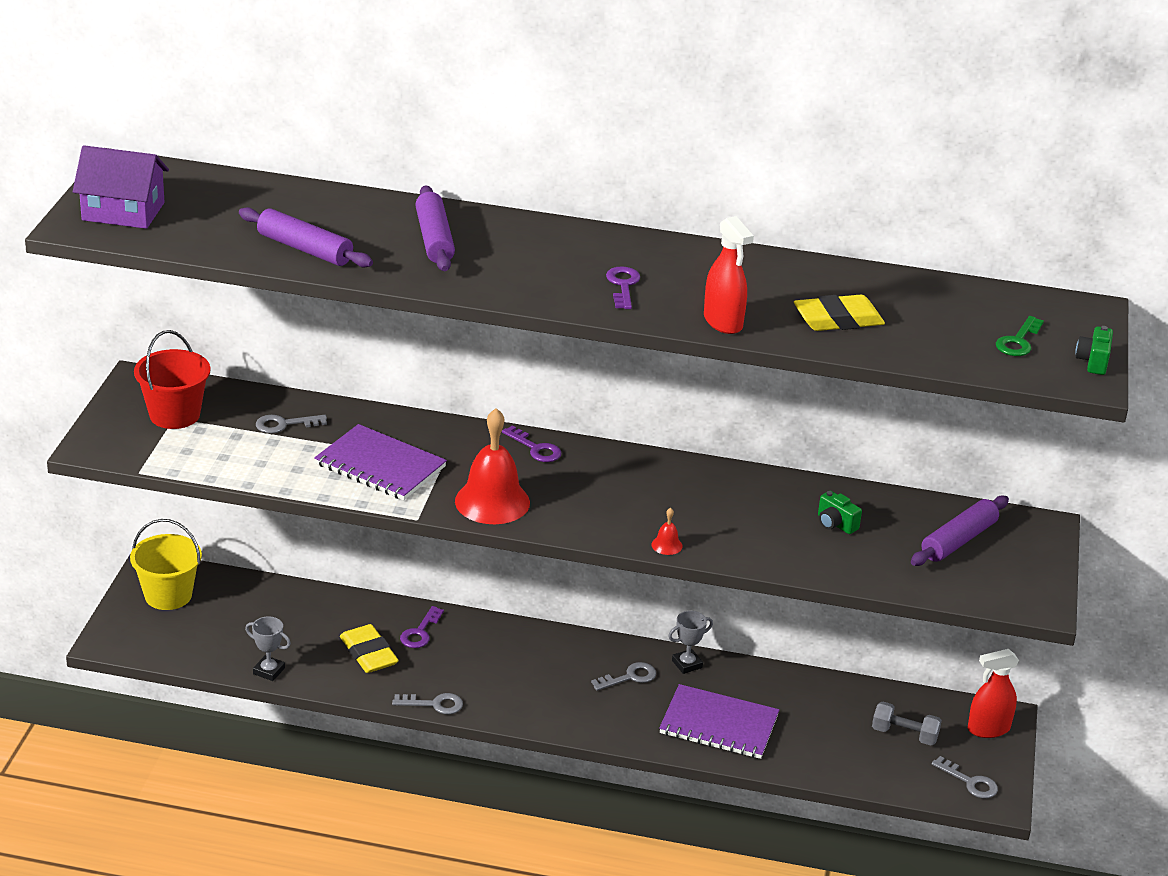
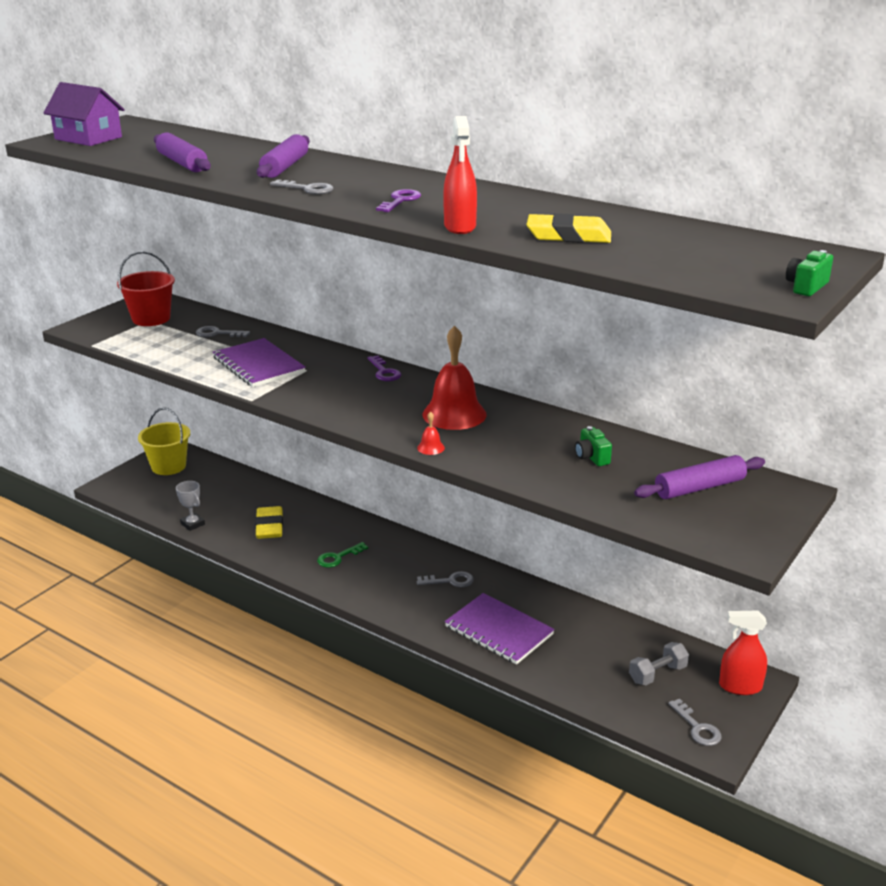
camera: 25 degrees right, 5 degrees down
grey key [392,693,463,714] -> grey key moved to [270,179,334,194]
purple key [400,606,444,648] -> none
red bell [455,408,530,524] -> red bell moved to [423,326,487,430]
grey trophy [668,611,713,674] -> none
grey dumbbell [872,702,942,746] -> grey dumbbell turned 75 degrees counterclockwise [629,642,689,685]
green key [996,316,1044,356] -> green key moved to [317,542,368,567]

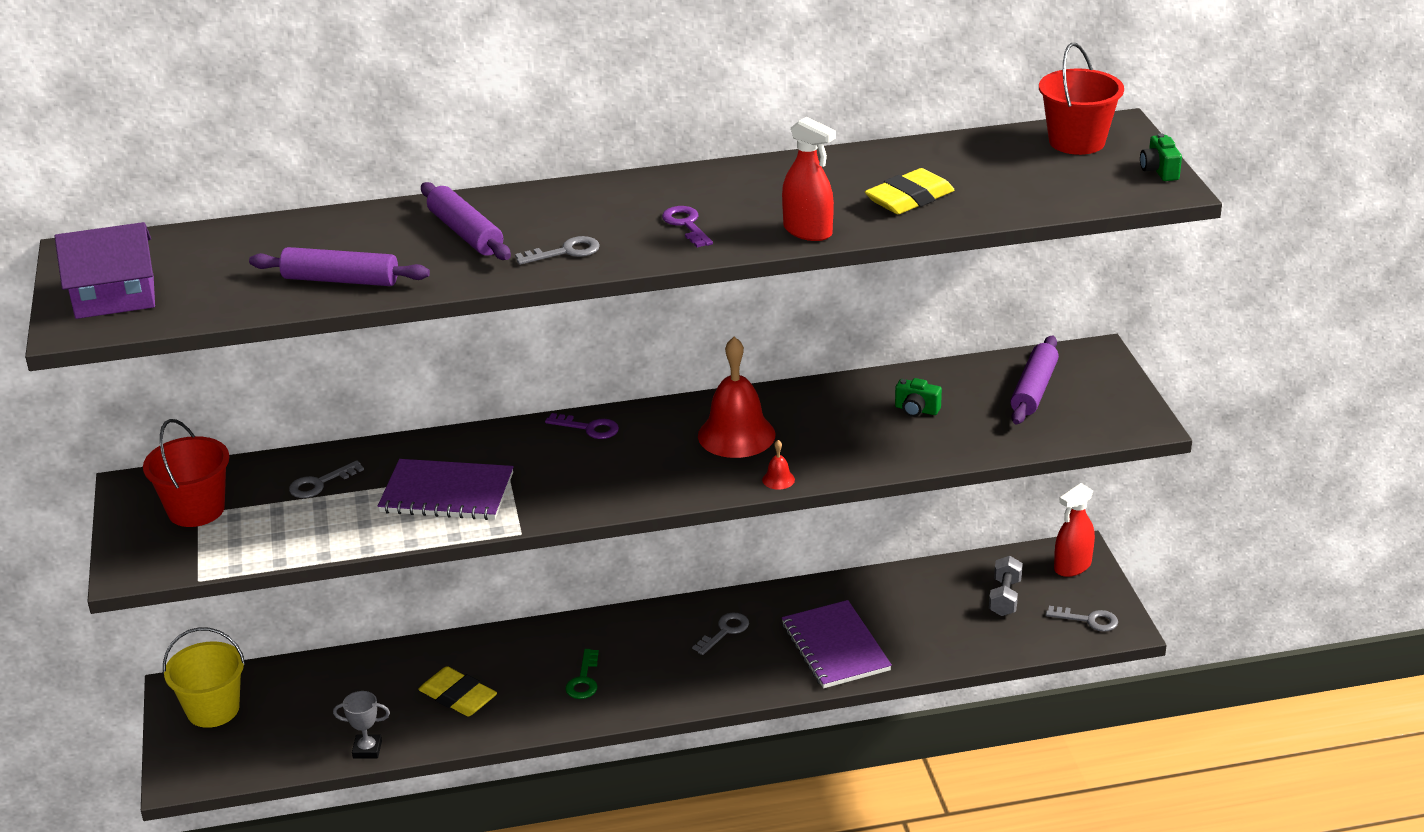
camera: 45 degrees left, 5 degrees up
purple notebook [445,593,555,664] -> purple notebook turned 75 degrees clockwise [782,600,892,688]
none -> red bucket [1039,43,1124,155]

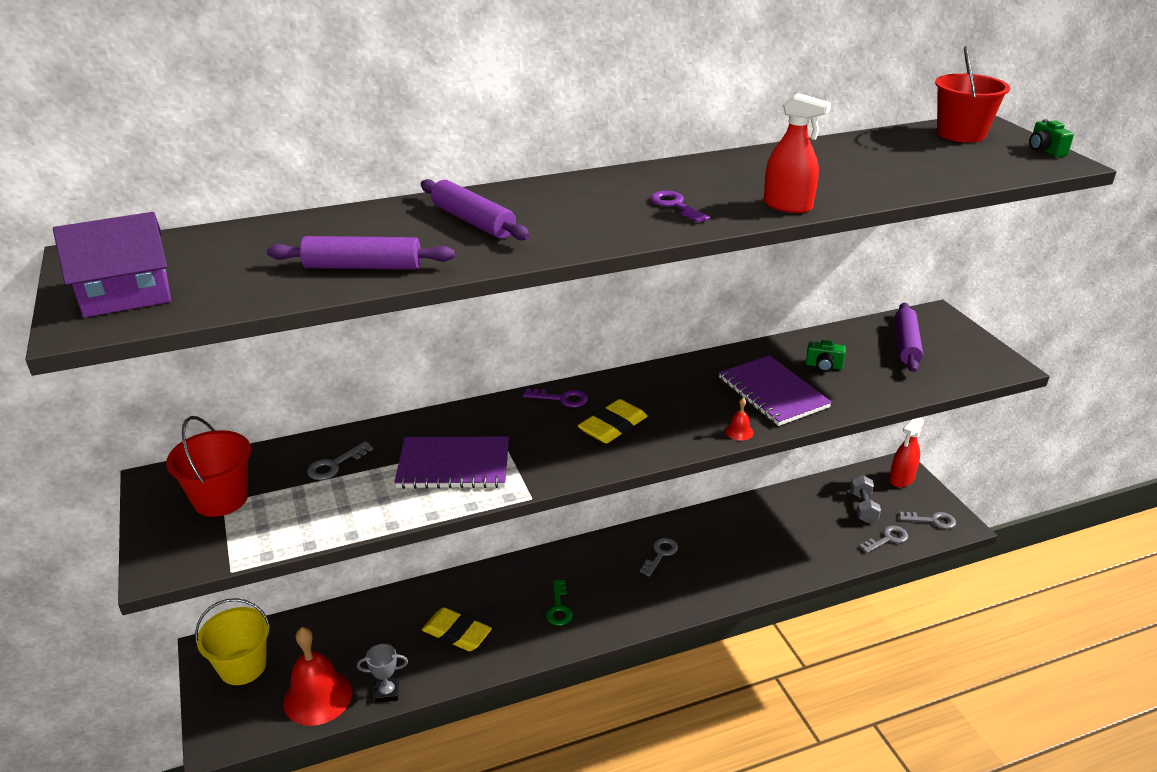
camera: 10 degrees left, 0 degrees up
grey key [515,236,600,265] -> grey key moved to [859,526,908,553]
red bell [698,337,776,458] -> red bell moved to [283,627,353,726]
purple notebook [782,600,892,688] -> purple notebook moved to [719,355,832,426]
yellow eraser [865,168,955,214] -> yellow eraser moved to [578,399,648,444]

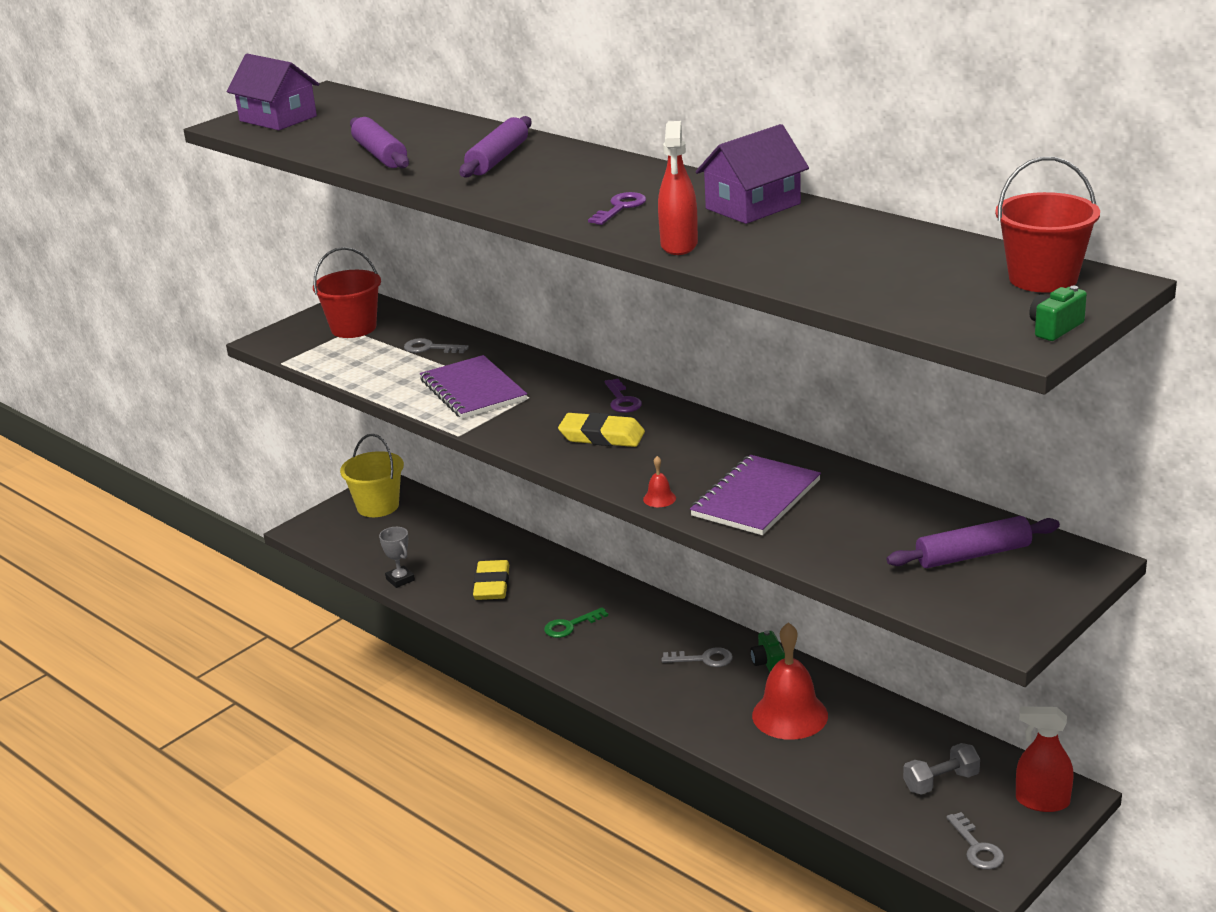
camera: 65 degrees right, 5 degrees down
red bell [283,627,353,726] -> red bell moved to [752,622,828,740]
green camera [806,340,846,372] -> green camera moved to [750,630,785,672]
grey key [859,526,908,553] -> none
none -> purple house [696,124,809,224]

